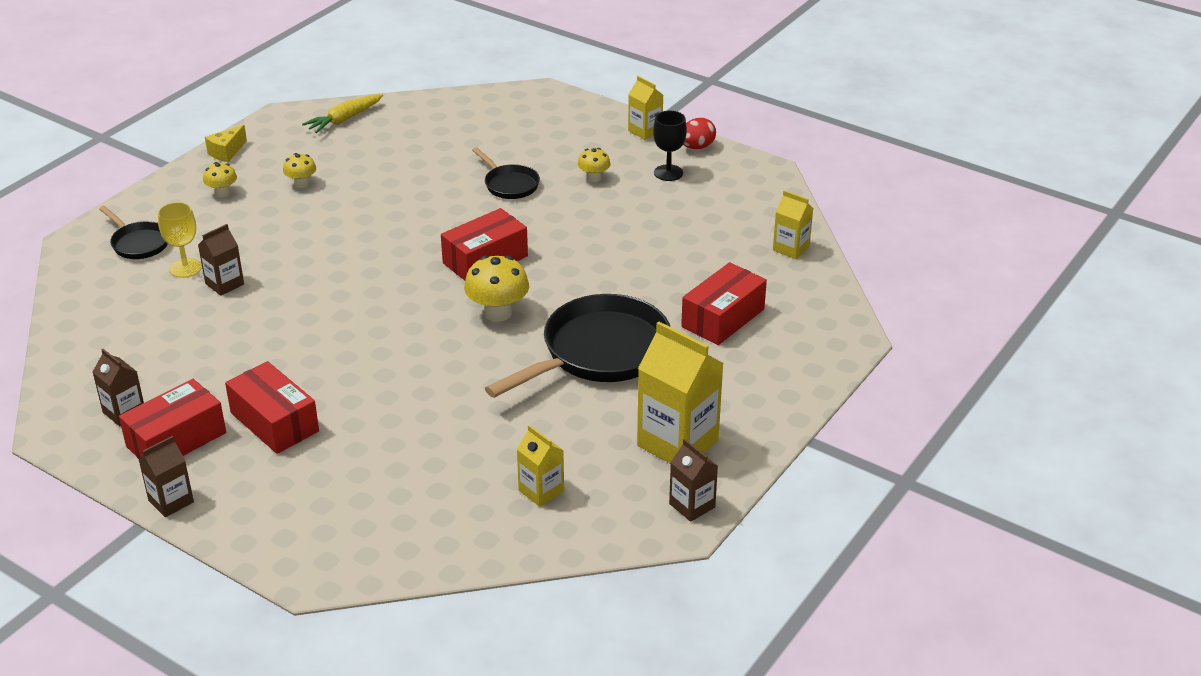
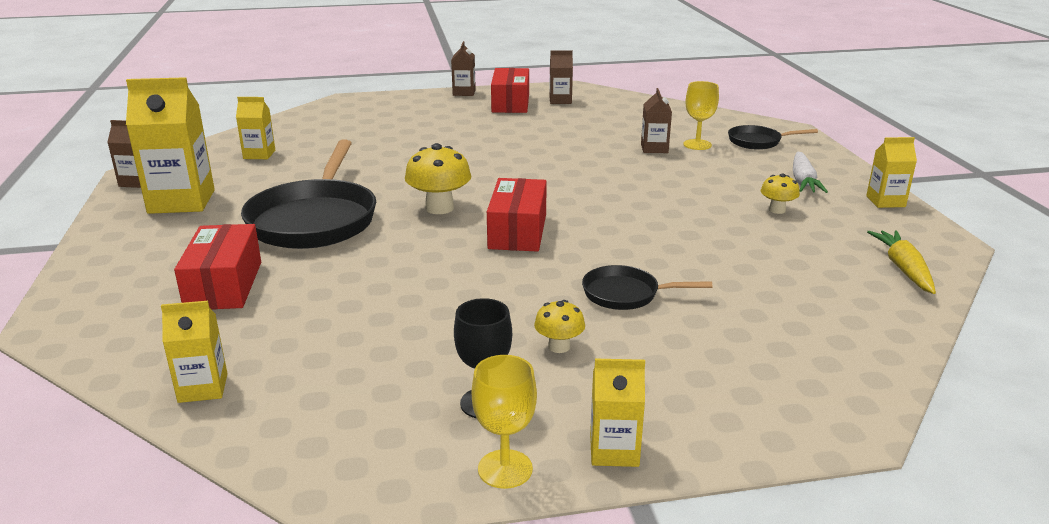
camera: 135 degrees right, 10 degrees down
yellow mushroom [203,162,237,197] -> white carrot [793,152,828,193]
yellow cheese [205,125,247,162] -> yellow carton [866,137,917,208]
red box [225,361,319,454] -> none
red egg [683,118,716,149] -> yellow goblet [472,355,537,489]

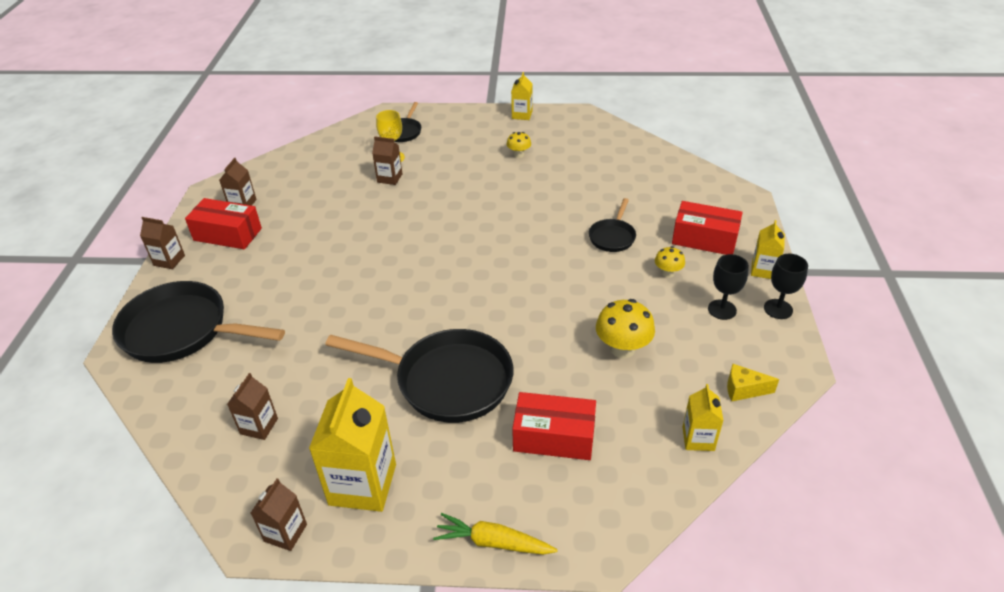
camera: 75 degrees left, 15 degrees up
yellow carton [236,97,275,159] -> brown carton [227,373,278,440]
yellow mushroom [405,143,471,214] -> yellow mushroom moved to [596,299,655,359]
yellow goblet [472,355,537,489] -> black goblet [764,254,808,319]
red box [487,178,547,252] -> red box moved to [672,201,743,255]
white carrot [793,152,828,193] -> none
yellow carrot [867,230,936,294] -> yellow carrot moved to [433,513,558,555]
none -> black pan [112,281,285,363]
none -> yellow cheese [727,364,779,401]

